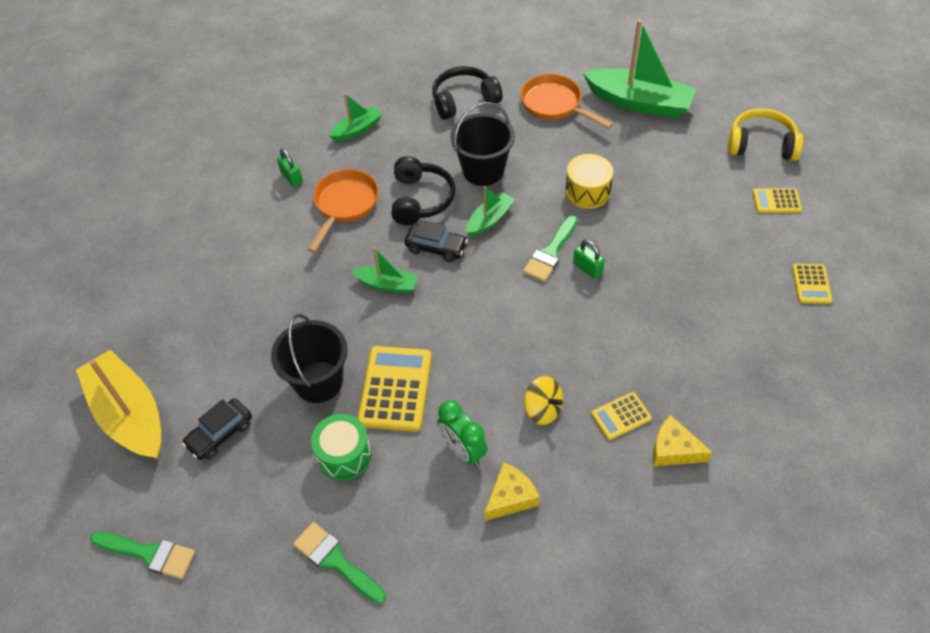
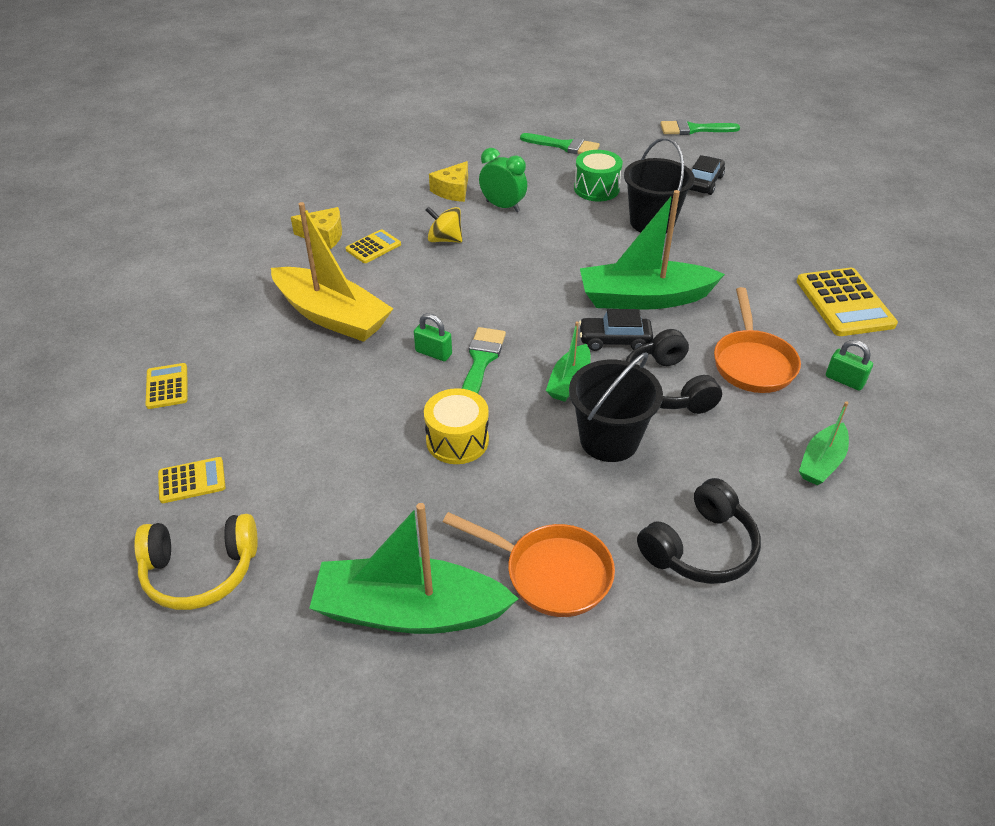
camera: 160 degrees right, 10 degrees down
yellow boat [76,350,161,459] -> yellow boat moved to [271,202,394,342]
green boat [351,247,418,293] -> green boat [580,190,725,310], size x1.92
yellow calculator [357,346,432,432] -> yellow calculator moved to [796,268,898,336]

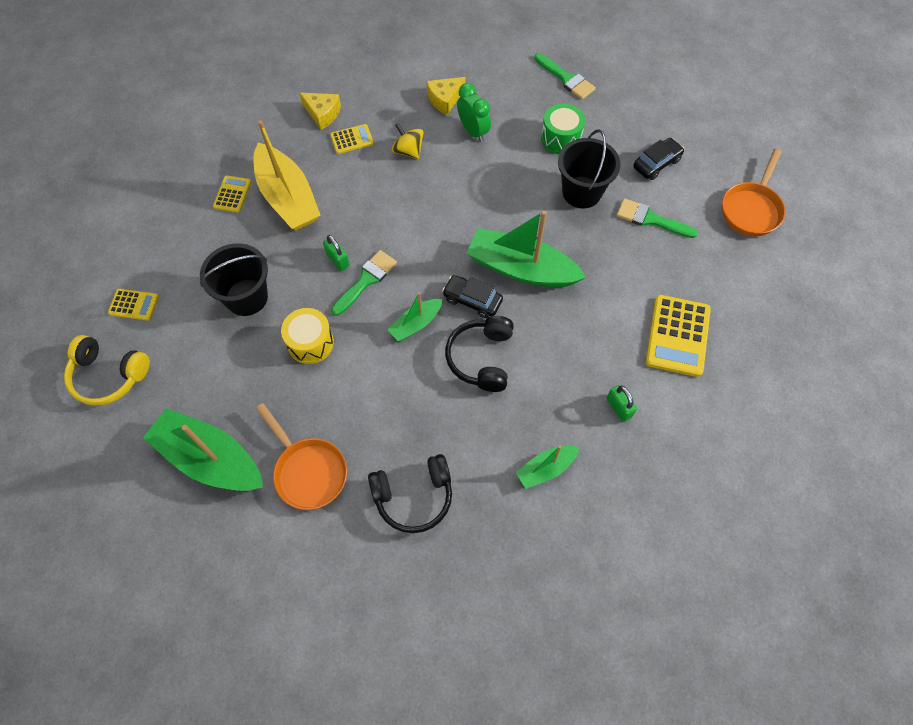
camera: 25 degrees right, 20 degrees up
yellow calculator [145,363,188,409] -> yellow calculator moved to [213,175,251,213]
black bucket [569,352,663,462] -> black bucket moved to [200,243,268,316]
green brush [660,120,740,135] -> green brush moved to [617,198,698,238]
orange pan [714,287,801,393] -> orange pan moved to [722,149,786,236]

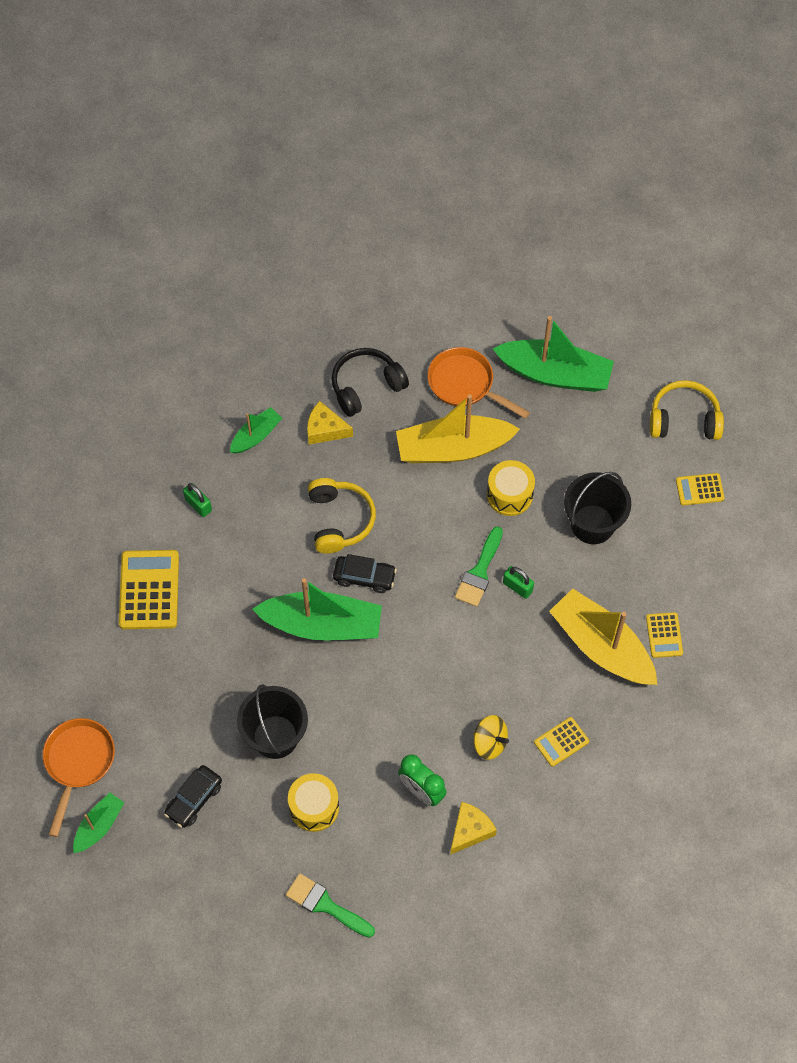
camera: 165 degrees right, 0 degrees up
yellow cheese [300,93,341,130] -> yellow cheese moved to [307,401,353,445]
green boat [387,292,442,342] -> green boat moved to [73,792,124,853]
black headphones [445,316,514,392] -> yellow headphones [308,478,376,554]
green drum [541,103,585,154] -> yellow drum [288,773,339,832]
green brush [617,198,698,238] -> none
none -> yellow boat [396,394,520,463]

